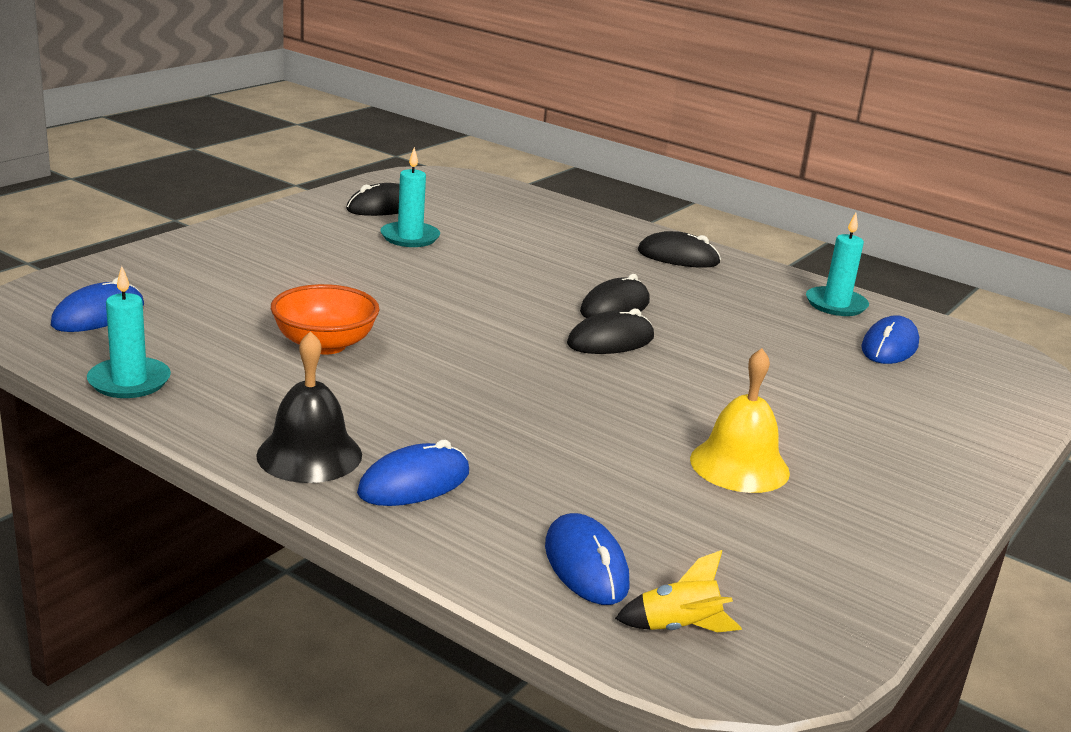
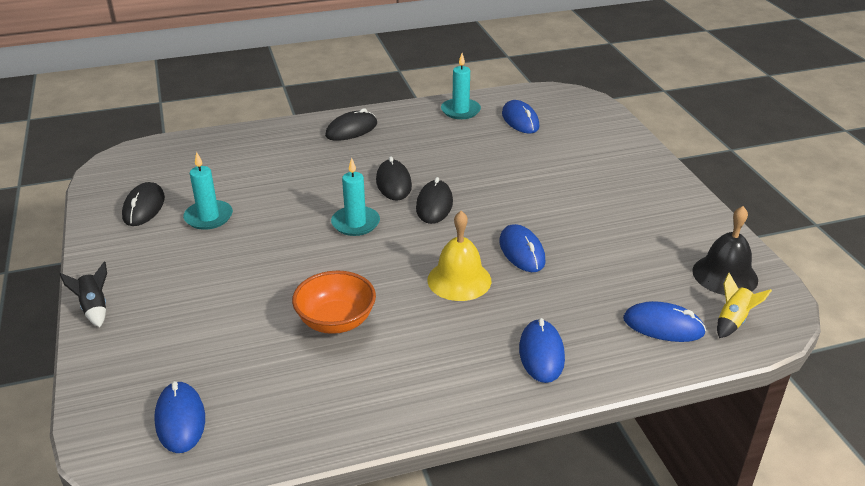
camera: 50 degrees left, 10 degrees up
turquoise candle [87,266,171,398] -> turquoise candle moved to [331,158,380,236]
black bell [256,331,362,483] -> black bell moved to [692,206,758,295]
yellow bell [690,348,790,493] -> yellow bell moved to [427,211,491,301]
none -> black rocket [60,261,107,327]
none -> blue mouse [499,224,546,272]

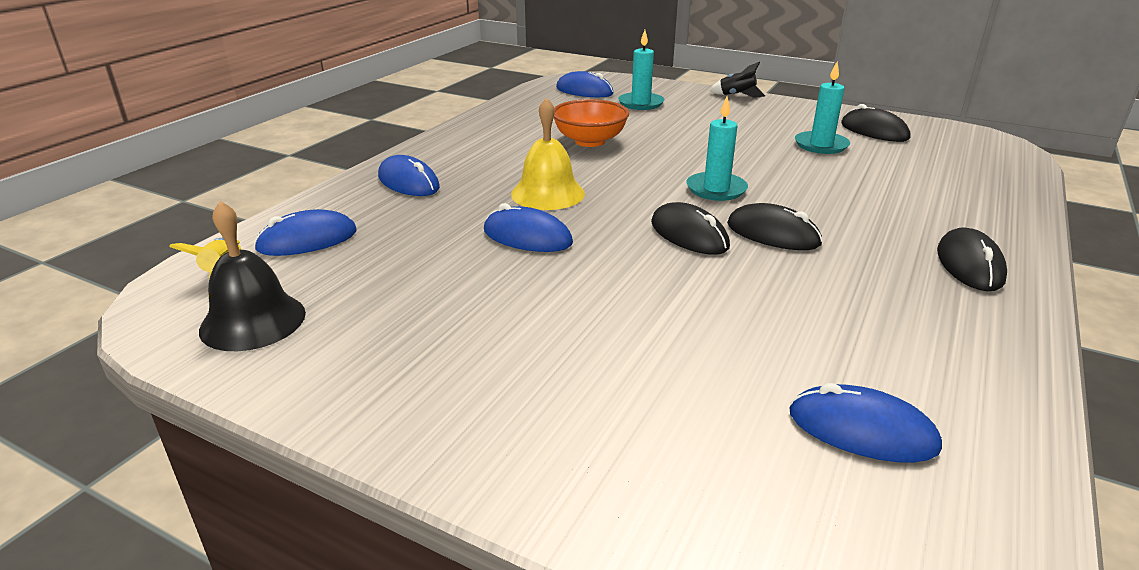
camera: 135 degrees right, 5 degrees down
turquoise candle [441,53,481,119] -> turquoise candle moved to [618,30,664,110]

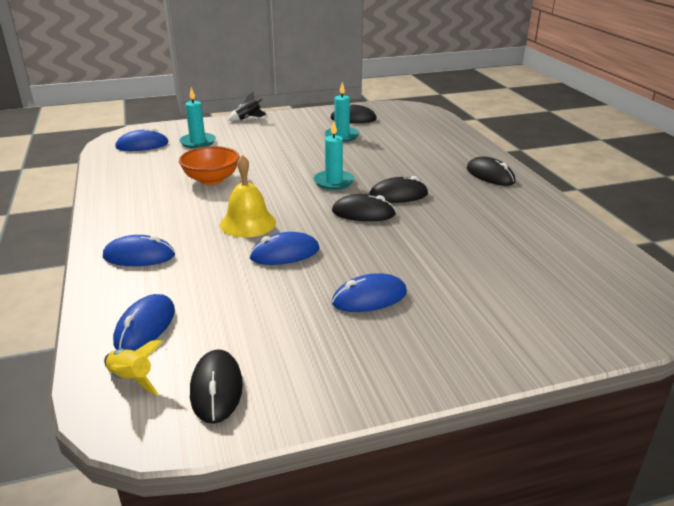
camera: 45 degrees left, 0 degrees up
black bell [199,201,306,351] -> black mouse [190,349,243,424]
blue mouse [789,383,942,463] -> blue mouse moved to [332,273,407,312]

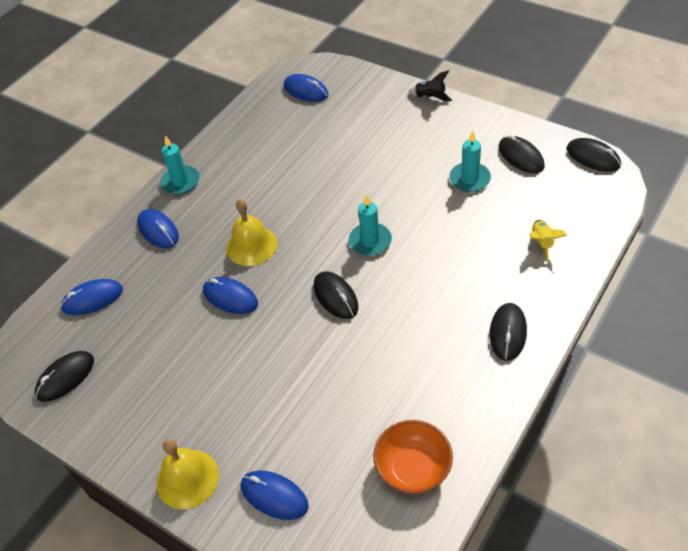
camera: 55 degrees right, 20 degrees up
yellow rocket [104,340,163,396] -> yellow rocket moved to [530,220,567,263]
turquoise candle [179,87,216,149] -> turquoise candle moved to [160,135,200,194]
orange bowl [179,146,240,185] -> orange bowl moved to [373,420,453,494]
blue mouse [332,273,407,312] -> blue mouse moved to [241,470,309,520]
black mouse [369,176,428,203] -> black mouse moved to [566,138,621,172]
none -> yellow bell [156,439,219,510]

